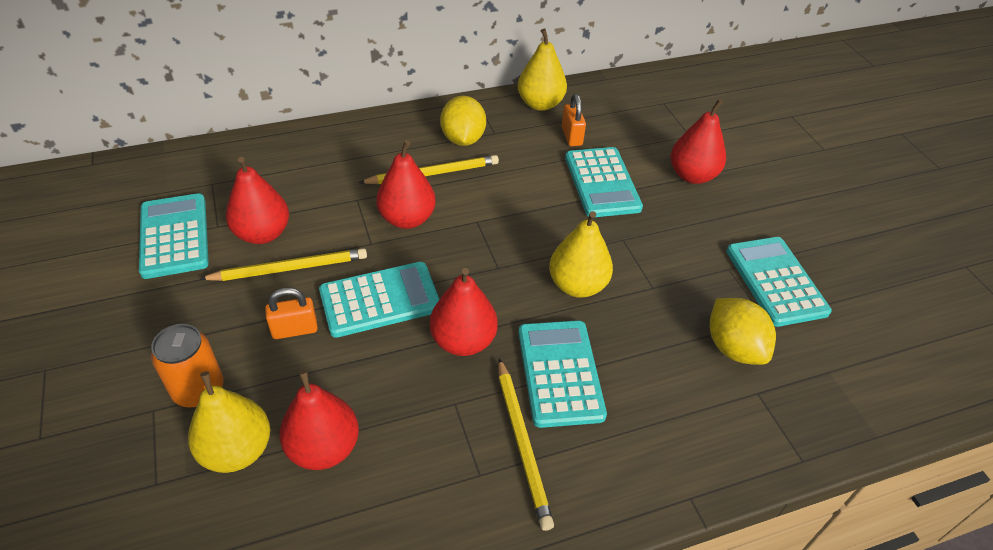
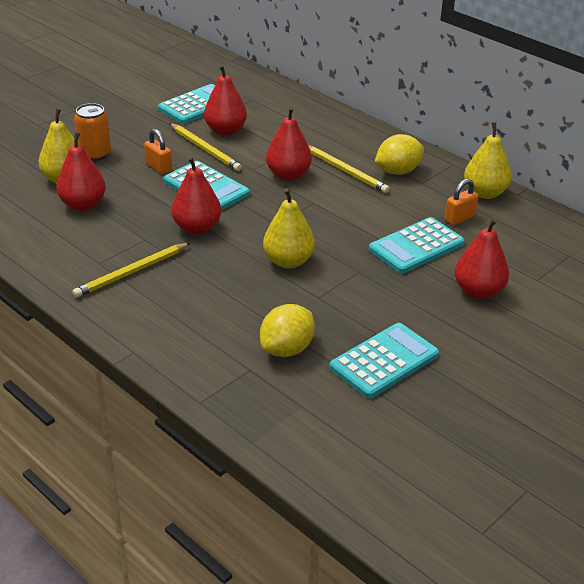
camera: 65 degrees right, 10 degrees down
turquoise calculator [518,320,607,428] -> none

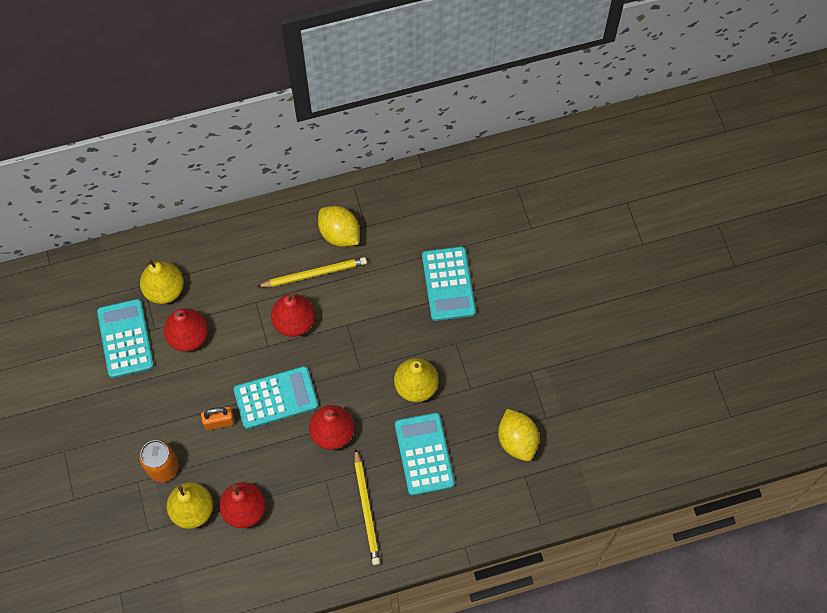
camera: 60 degrees left, 30 degrees up
yellow pencil [170,123,242,171] -> none
turquoise calculator [330,323,439,399] -> turquoise calculator moved to [395,413,454,496]
yellow lemon [375,134,424,175] -> yellow lemon turned 45 degrees counterclockwise [318,206,359,247]
orange padlock [445,179,478,225] -> none
red pear [455,218,509,299] -> none
yellow pear [464,122,512,199] -> yellow pear moved to [140,259,184,304]

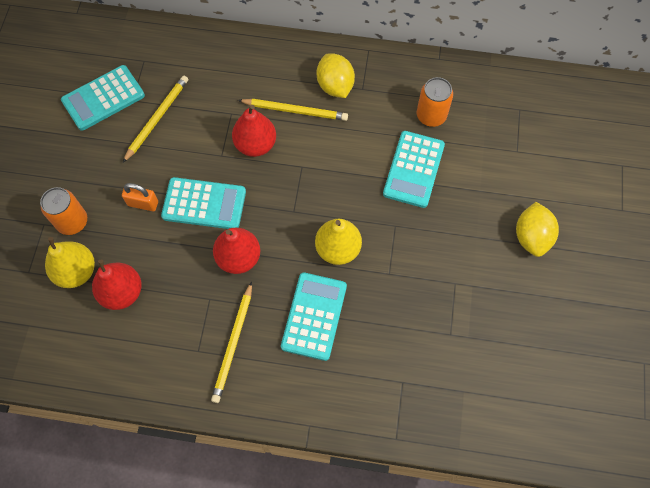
camera: 25 degrees right, 0 degrees up
turquoise calculator [97,299,154,378] -> turquoise calculator turned 135 degrees counterclockwise [61,65,145,131]
yellow pear [140,259,184,304] -> none
red pear [164,308,208,351] -> yellow pencil [123,76,188,162]
yellow lemon [498,409,539,461] -> yellow lemon moved to [516,202,559,257]
none -> orange can [417,77,453,127]

